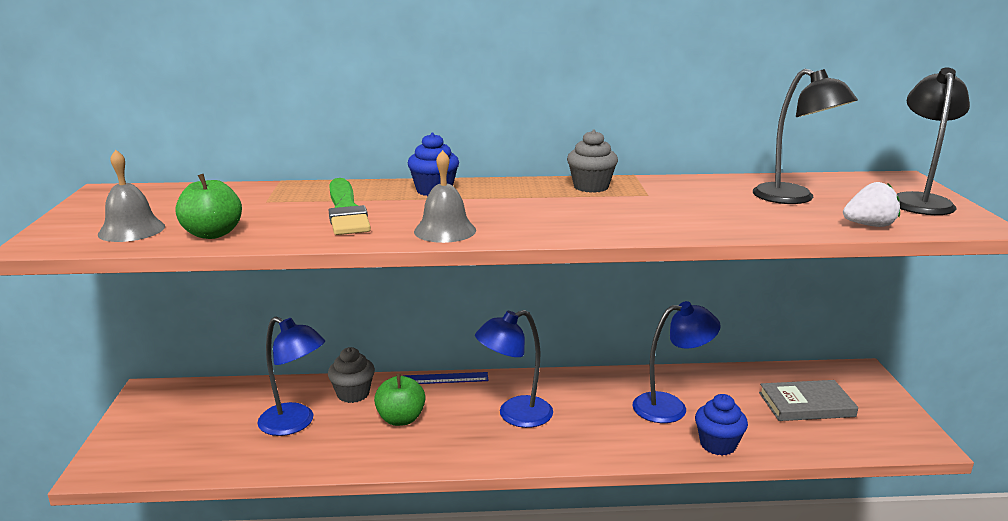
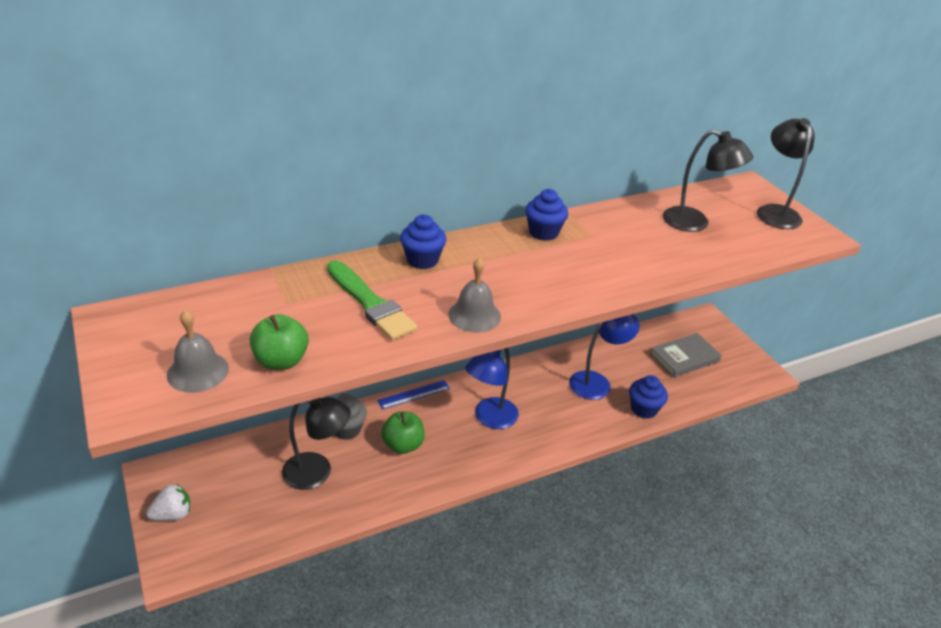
camera: 25 degrees left, 15 degrees up
blue lamp [257,317,325,436] -> black lamp [282,397,351,490]
grey cupcake [567,130,618,193] -> blue cupcake [525,189,568,241]
white strawberry [843,182,900,227] -> white strawberry moved to [146,483,191,521]

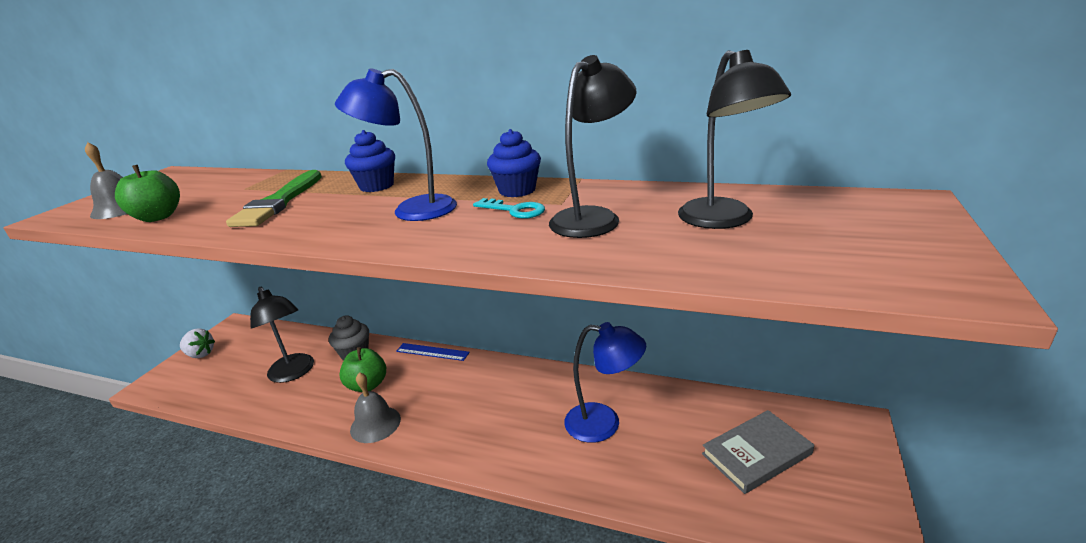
camera: 50 degrees right, 10 degrees down
grey bell [448,257,501,332] -> grey bell moved to [350,372,401,443]
blue lamp [465,348,519,429] -> blue lamp moved to [335,68,457,221]
blue cupcake [629,375,668,419] -> none
grey book [650,333,722,377] -> grey book turned 45 degrees counterclockwise [702,410,814,494]
black lamp [757,118,815,229] -> black lamp moved to [549,55,637,238]
none -> turquoise key [473,198,545,219]

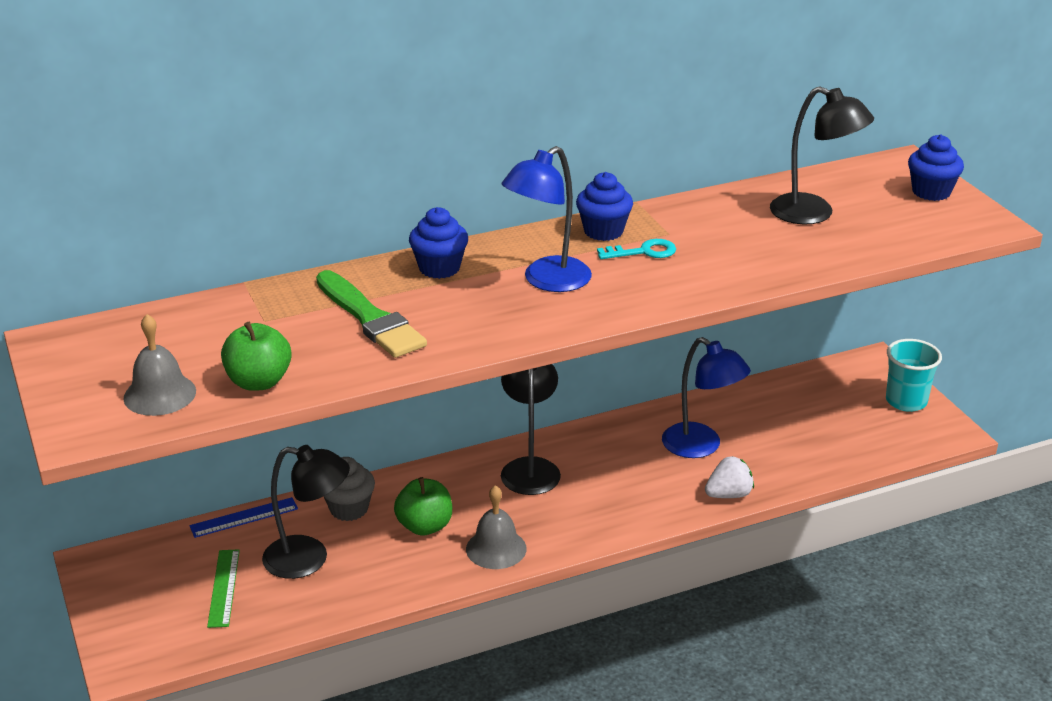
camera: 45 degrees left, 5 degrees up
white strawberry [180,328,215,358] -> white strawberry moved to [705,456,754,498]
blue ruler [396,343,470,361] -> blue ruler moved to [189,497,298,538]
black lamp [549,55,637,238] -> black lamp moved to [501,364,561,495]
blue lamp [564,322,646,443] -> blue lamp turned 75 degrees clockwise [662,337,751,458]
grey book [702,410,814,494] -> none
none -> green ruler [207,549,240,628]
none -> turquoise cup [886,339,942,412]
none -> blue cupcake [908,134,964,201]

